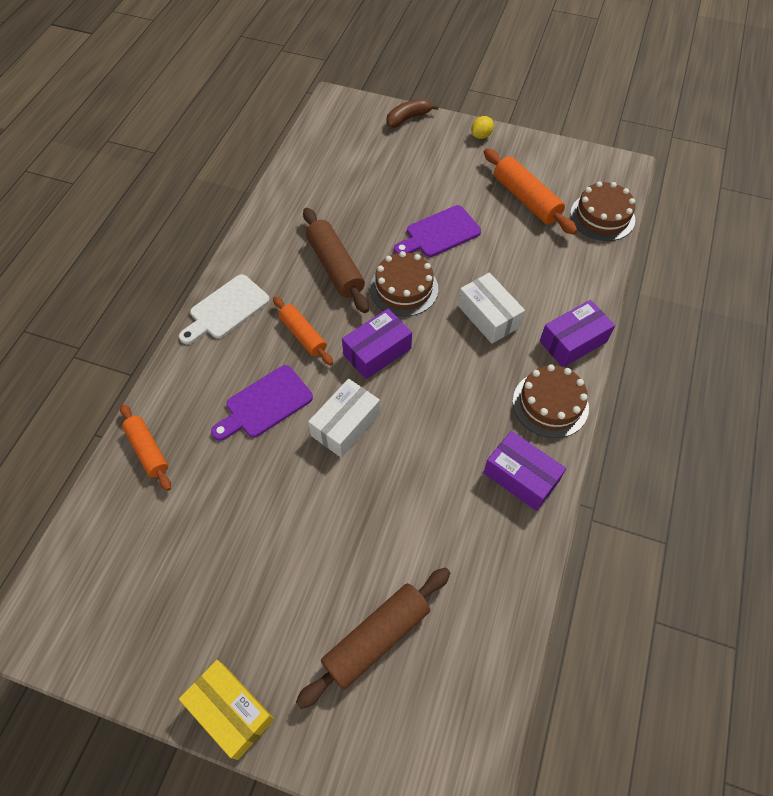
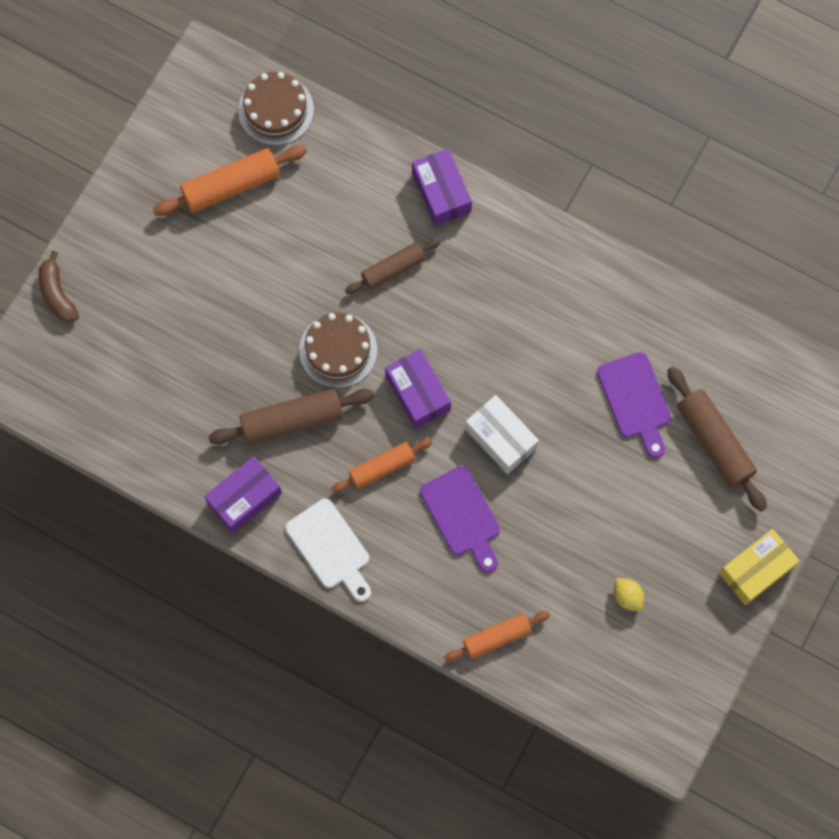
camera: 80 degrees left, 15 degrees up
purple cutting board [394,205,481,257] -> purple cutting board moved to [597,352,671,458]
white box [458,273,525,343] -> brown rolling pin [345,238,441,294]
yellow lemon [471,116,494,139] -> yellow lemon moved to [614,578,644,611]
purple box [483,431,566,511] -> purple box moved to [204,456,282,533]
brown cake [513,364,589,438] -> none

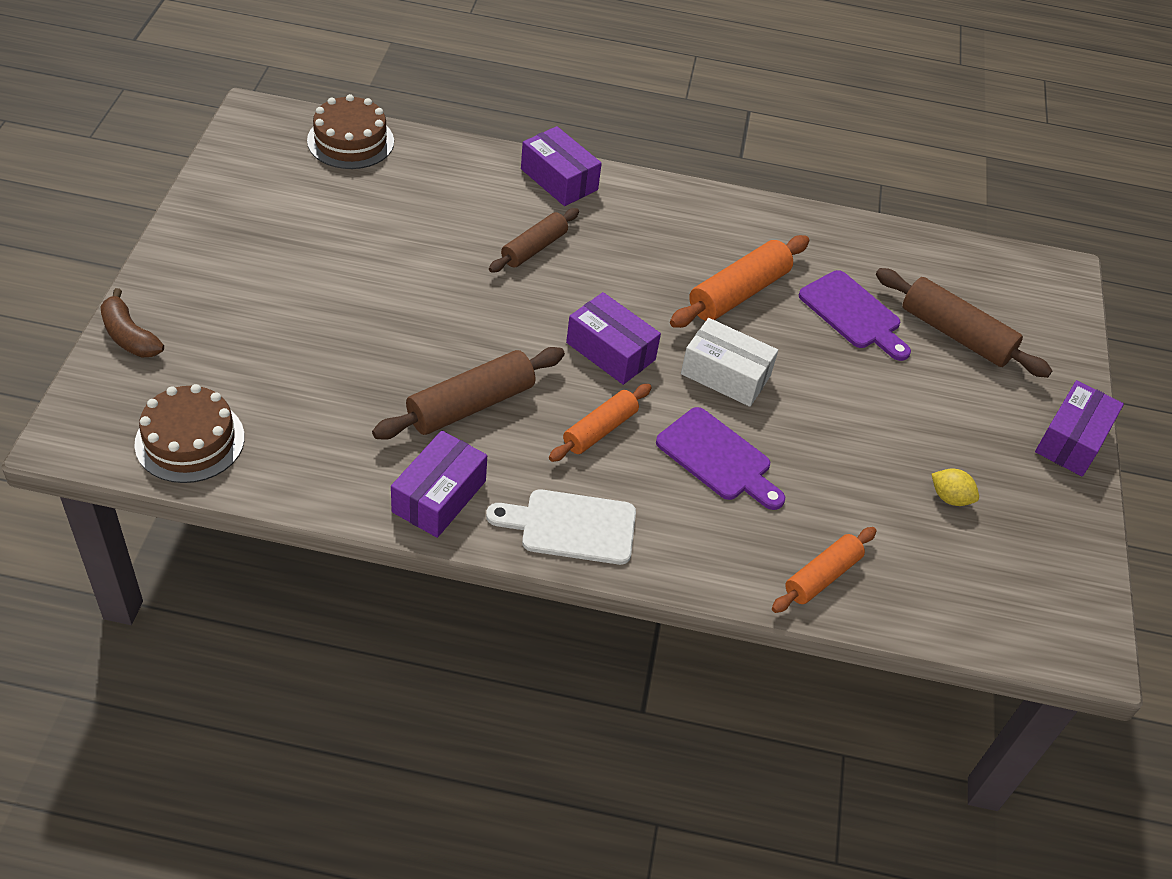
camera: 25 degrees left, 25 degrees down
orange rolling pin [153,145,307,216] -> orange rolling pin moved to [670,235,809,328]
white cutting board [285,499,371,602] -> white cutting board turned 150 degrees clockwise [486,489,636,565]
brown cake [299,313,377,388] -> brown cake moved to [134,384,245,483]
yellow box [719,529,800,605] -> purple box [1035,380,1124,476]

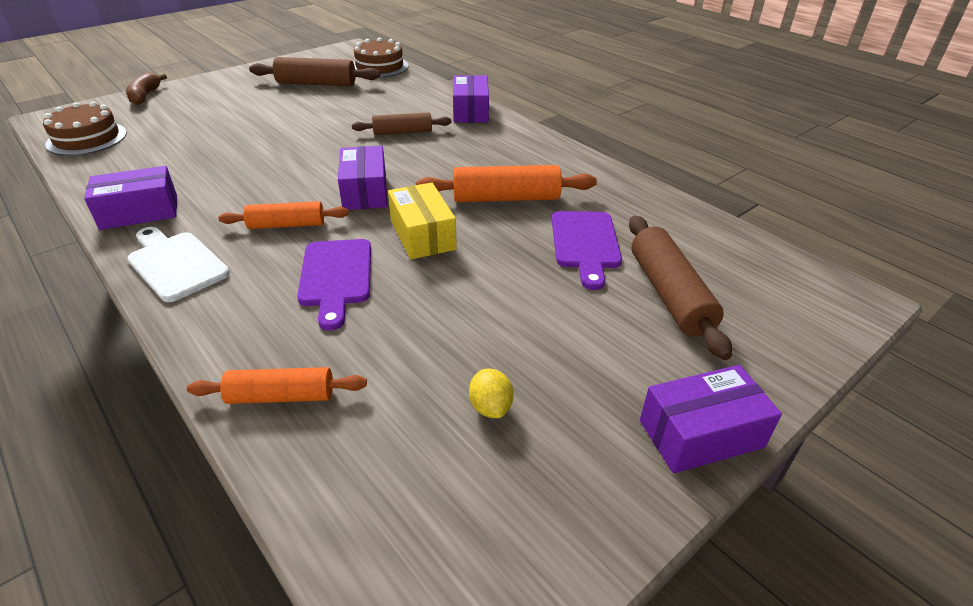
camera: 45 degrees right, 10 degrees down
brown rolling pin [372,347,565,440] -> brown rolling pin moved to [249,57,380,86]
white box [681,318,778,407] -> yellow box [388,182,457,259]

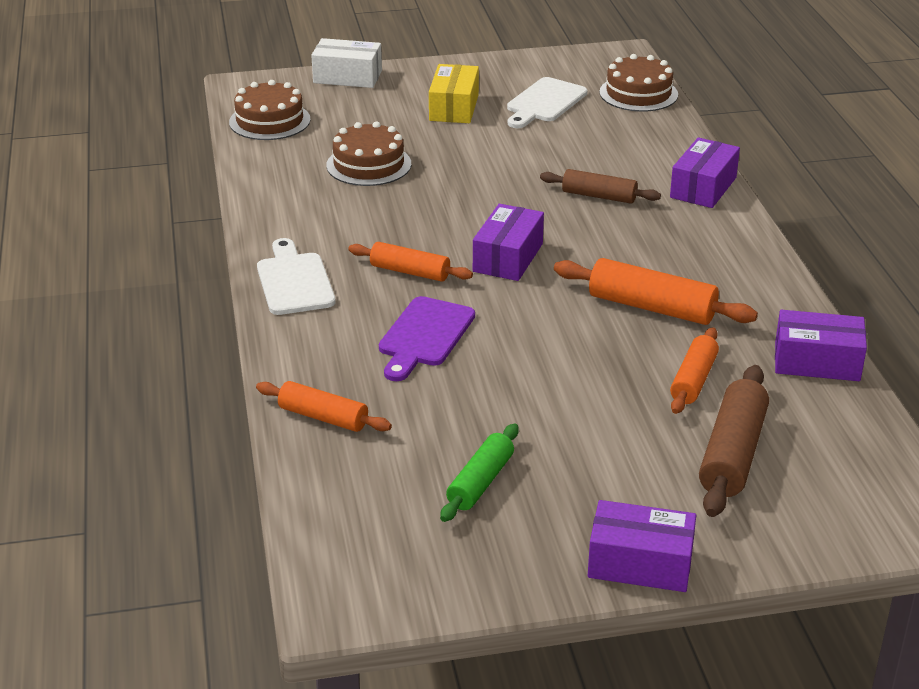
camera: 30 degrees right, 5 degrees down
purple box [84,166,177,230] -> purple box moved to [775,310,867,381]
brown banana [126,72,167,105] -> white box [311,38,382,88]
brown rolling pin [249,57,380,86] -> white cutting board [507,77,588,128]
yellow box [388,182,457,259] -> yellow box moved to [429,64,479,123]
yellow lemon [469,369,514,418] -> green rolling pin [440,424,519,522]
purple cutting board [552,211,622,290] -> orange rolling pin [670,327,719,414]
none -> brown cake [326,122,411,186]

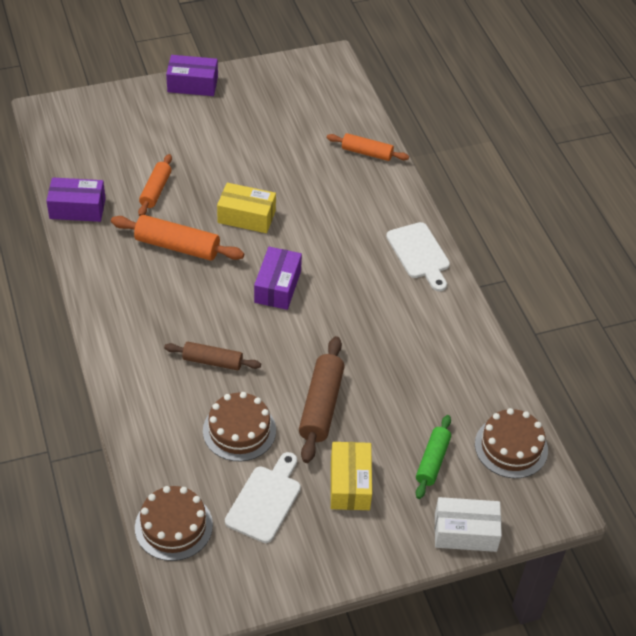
camera: 170 degrees right, 15 degrees up
brown cake [326,122,411,186] -> brown cake moved to [203,392,276,461]
orange rolling pin [348,242,473,282] -> none
purple cutting board [379,296,475,381] -> none
green rolling pin [440,424,519,522] -> green rolling pin moved to [416,415,451,499]
purple box [670,137,740,208] -> none
brown rolling pin [699,365,769,517] -> brown rolling pin moved to [299,336,345,463]
none -> yellow box [217,183,276,233]

